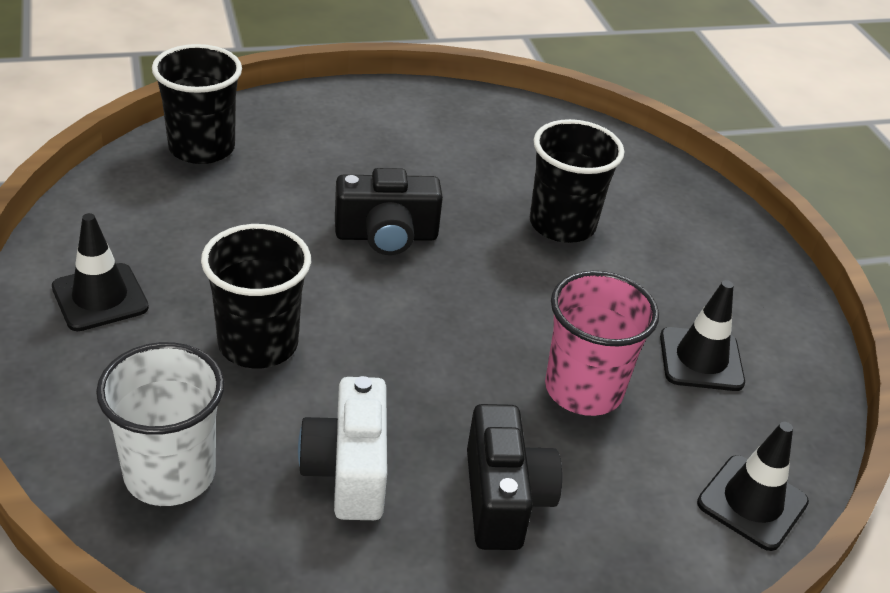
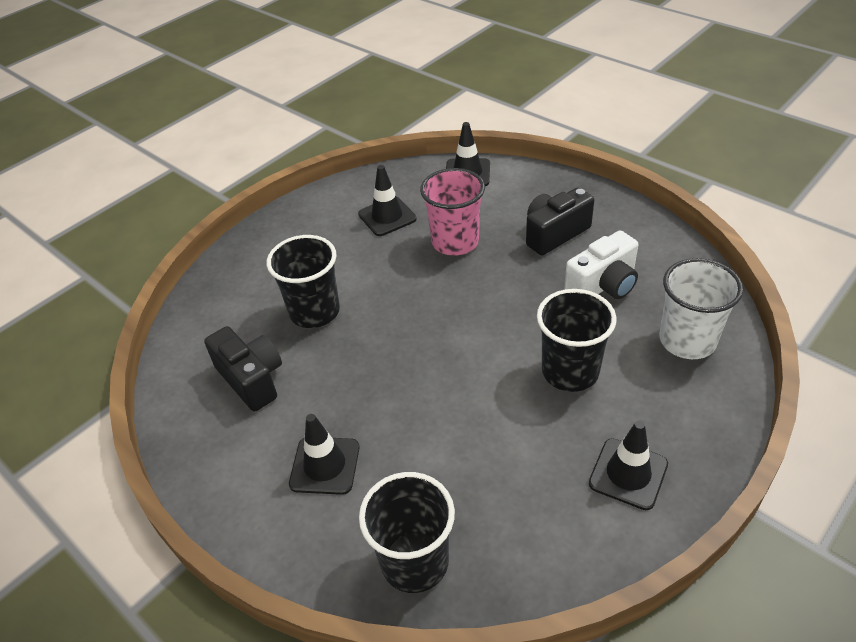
camera: 115 degrees left, 5 degrees up
black camera [335,168,443,255] -> black camera moved to [204,326,282,411]
none -> black traffic cone [289,414,359,495]

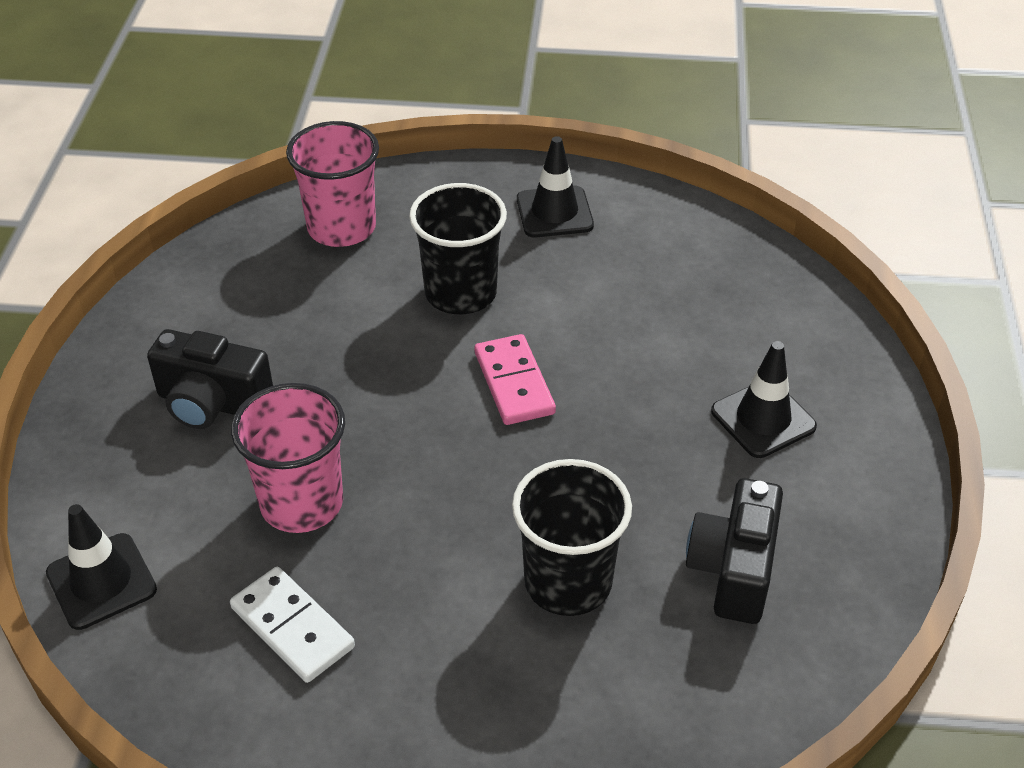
camera: 130 degrees left, 0 degrees up
black traffic cone [358,165,417,236] -> white domino [230,567,355,683]
black cup [359,472,455,593] -> none
white camera [564,230,639,299] -> none
white cup [660,258,743,359] -> pink cup [286,121,379,247]
none -> pink domino [475,334,556,425]

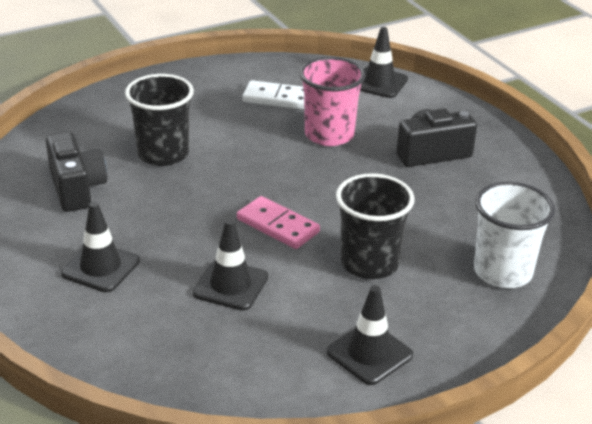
camera: 145 degrees right, 10 degrees down
pink cup [286,121,379,247] -> white cup [474,182,555,288]
none -> black traffic cone [192,219,268,311]

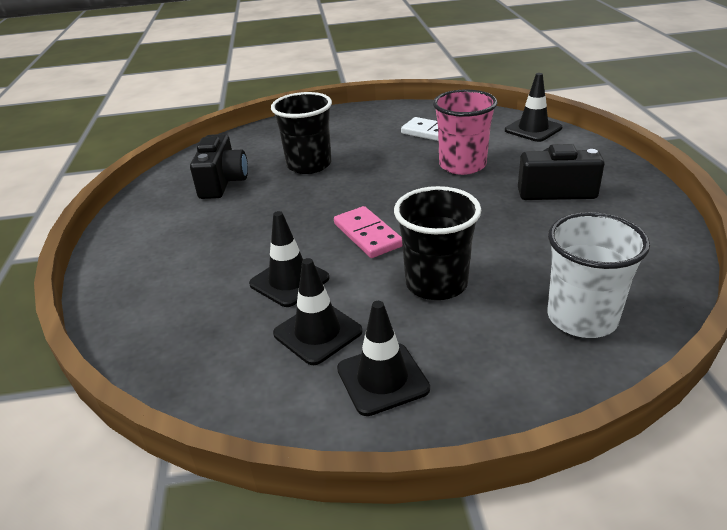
camera: 25 degrees right, 0 degrees up
black traffic cone [61,202,140,292] -> black traffic cone moved to [273,258,362,365]

